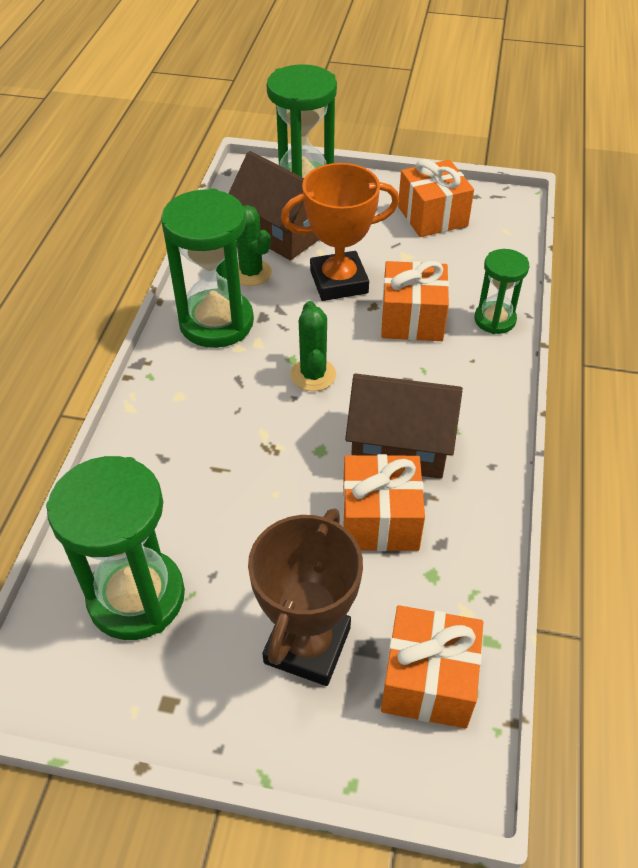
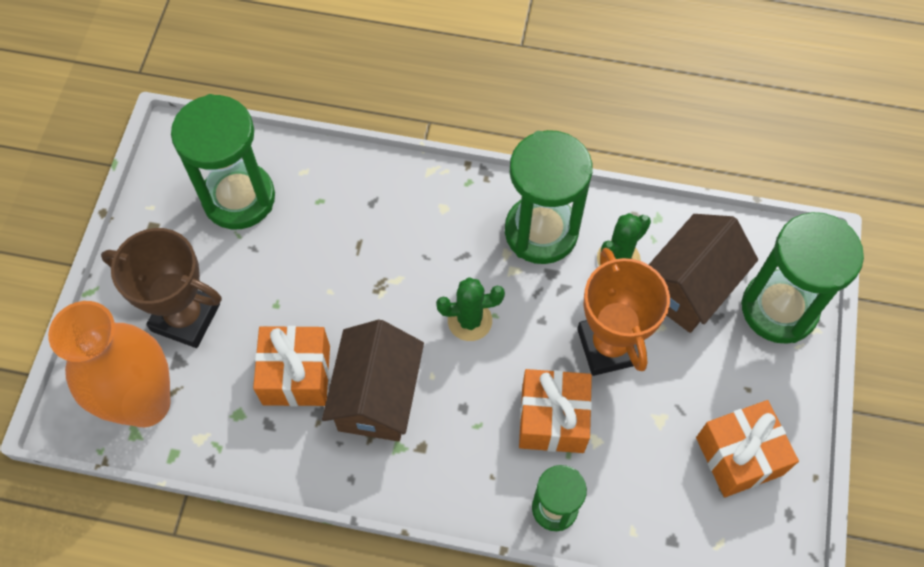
camera: 90 degrees right, 15 degrees up
orange gift [381,605,483,729] -> orange vase [48,301,171,427]

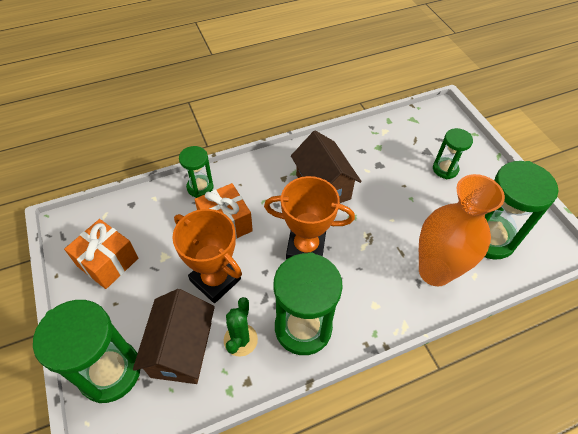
camera: 145 degrees right, 10 degrees down
orange vase [48,301,171,427] -> orange vase moved to [419,174,505,286]
brown trophy [101,228,222,348] -> green hourglass [433,128,473,179]
orange gift [253,326,330,406] -> none
green cactus [436,277,505,341] -> orange trophy [264,176,355,260]

